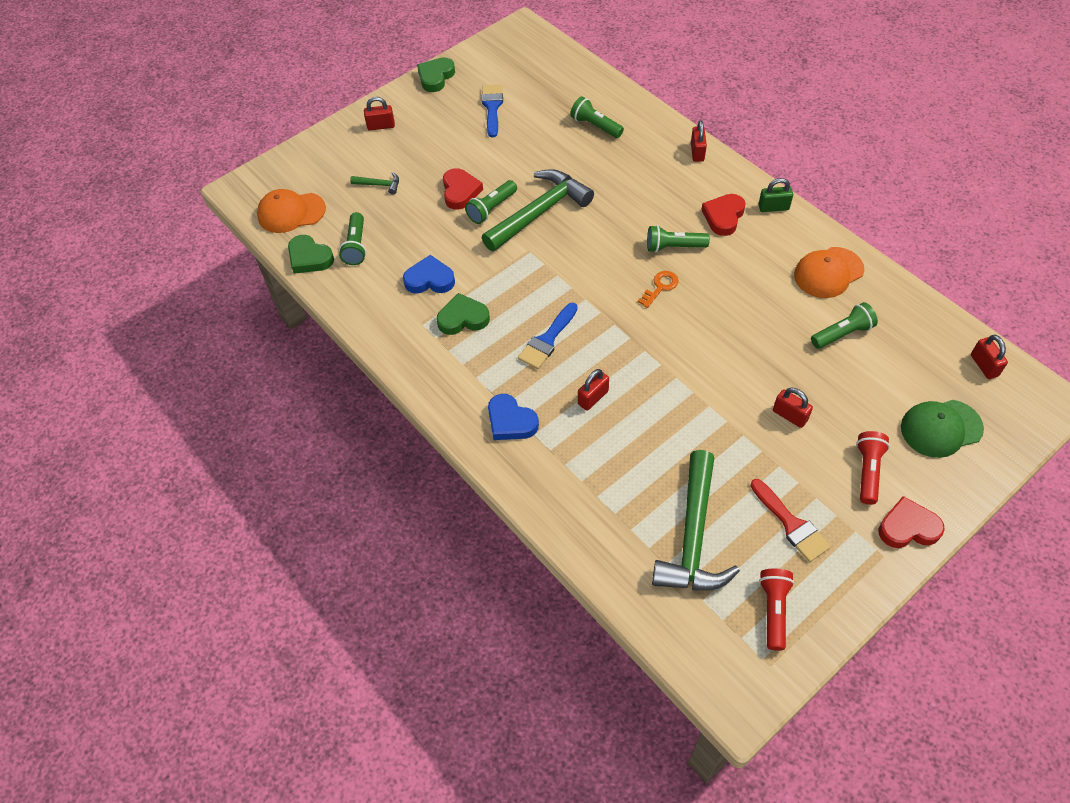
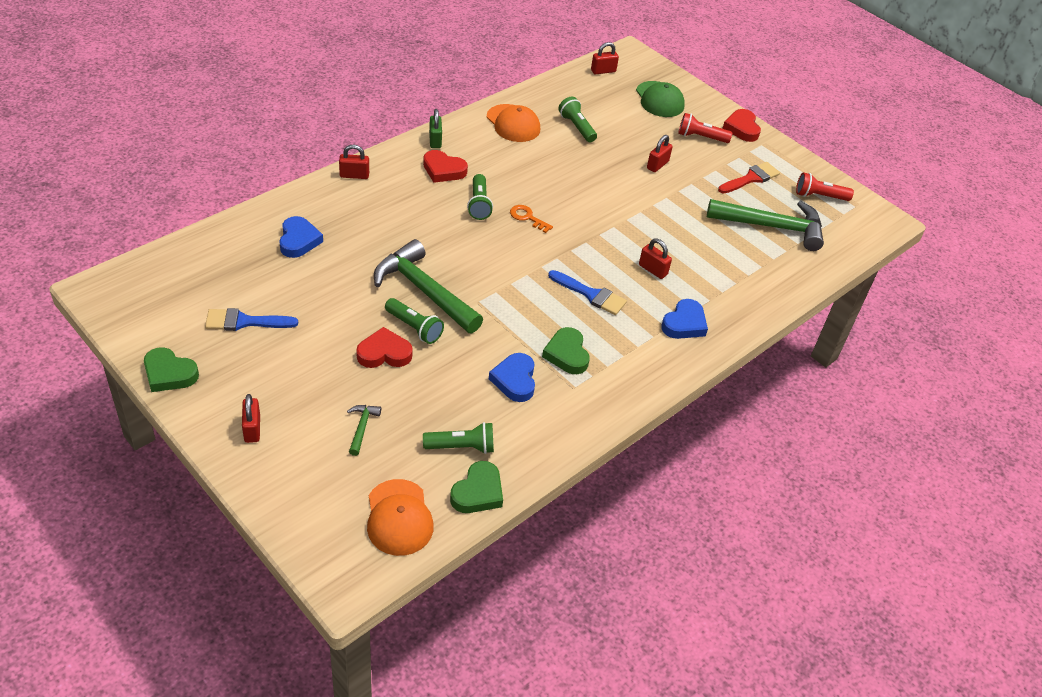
camera: 100 degrees left, 10 degrees down
green flashlight [570,96,624,138] -> blue heart [279,216,323,258]

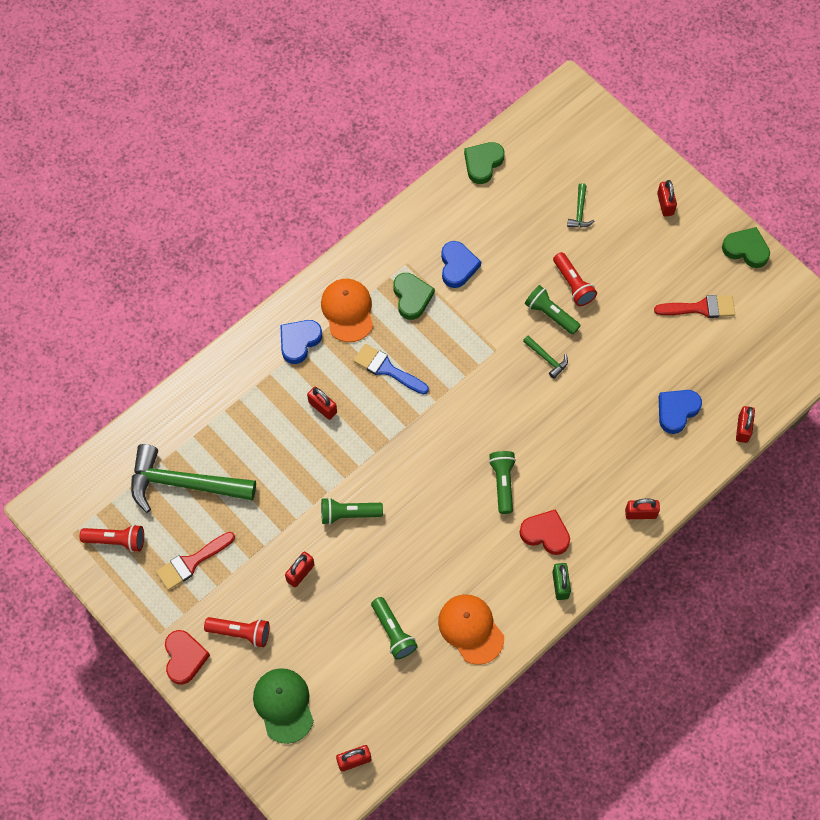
camera: 175 degrees left, 20 degrees up
blue brush [205,308,298,331] -> red brush [654,295,735,318]
blue heart [279,216,323,258] -> blue heart turned 45 degrees clockwise [659,390,702,434]
red heart [356,327,413,368] -> red flashlight [553,252,597,306]
orange cap [367,479,434,556] -> orange cap moved to [321,278,373,342]
green hammer [374,239,483,333] -> green hammer [523,335,568,379], size x0.42
green flashlight [423,422,494,454] -> green flashlight moved to [321,497,383,525]
orange key [510,205,553,233] -> none
none -> red padlock [736,406,755,443]

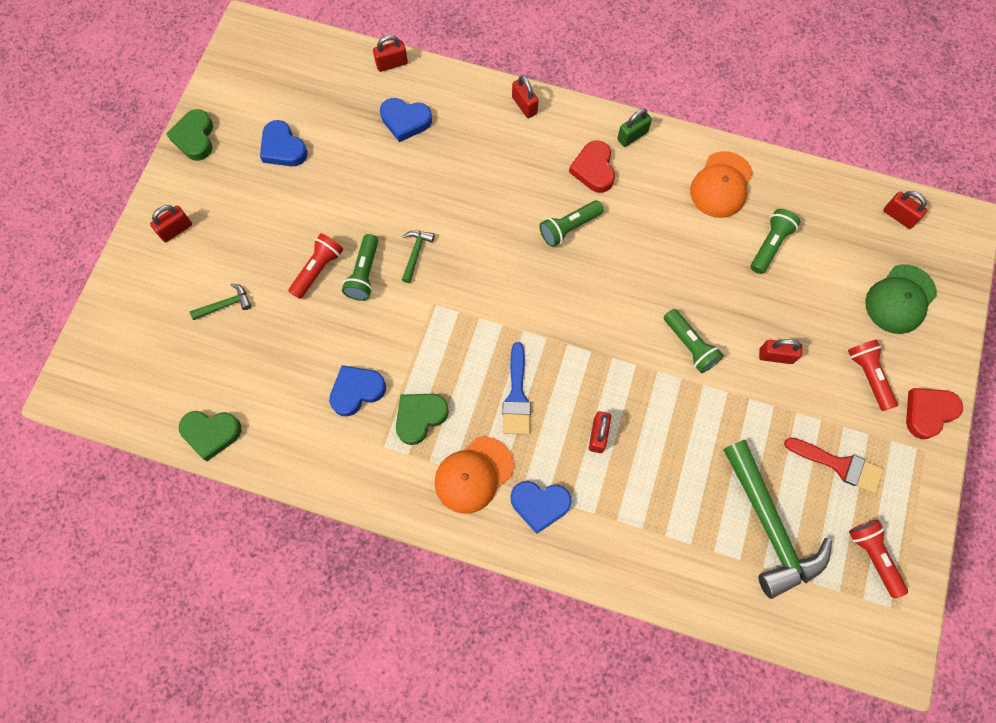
camera: 120 degrees left, 5 degrees up
red brush [654,295,735,318] -> blue heart [260,120,308,167]

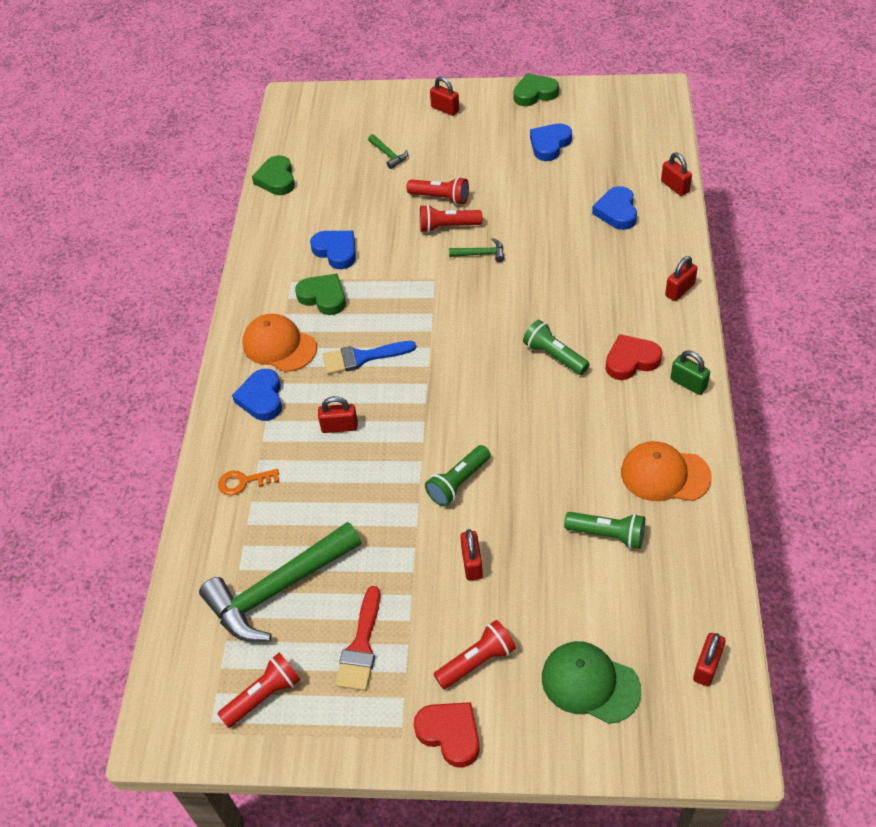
camera: 80 degrees right, 20 degrees down
green flashlight [342,234,378,301] -> red flashlight [420,205,482,233]
none -> orange key [218,469,279,495]

